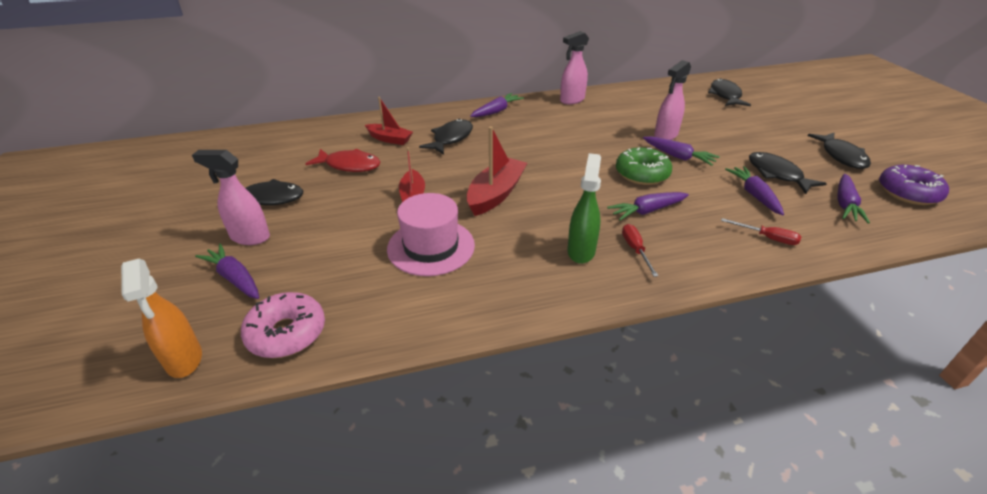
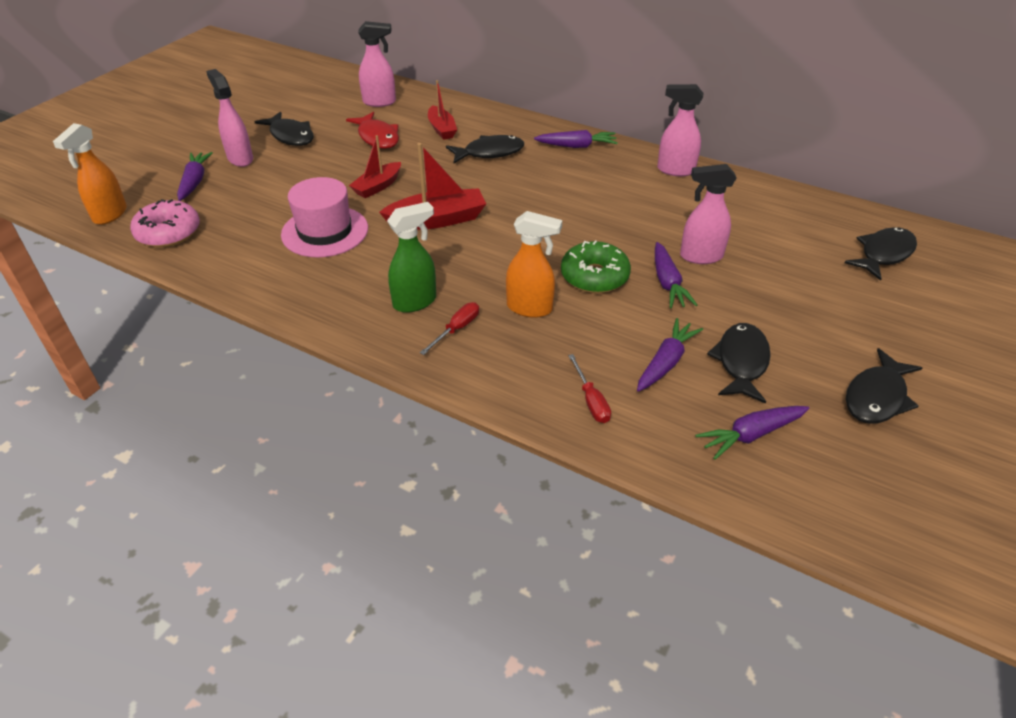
camera: 45 degrees right, 5 degrees up
purple carrot [607,192,689,221] -> orange spray bottle [506,211,562,318]
purple donut [879,165,949,205] -> none
none -> pink spray bottle [358,21,396,107]

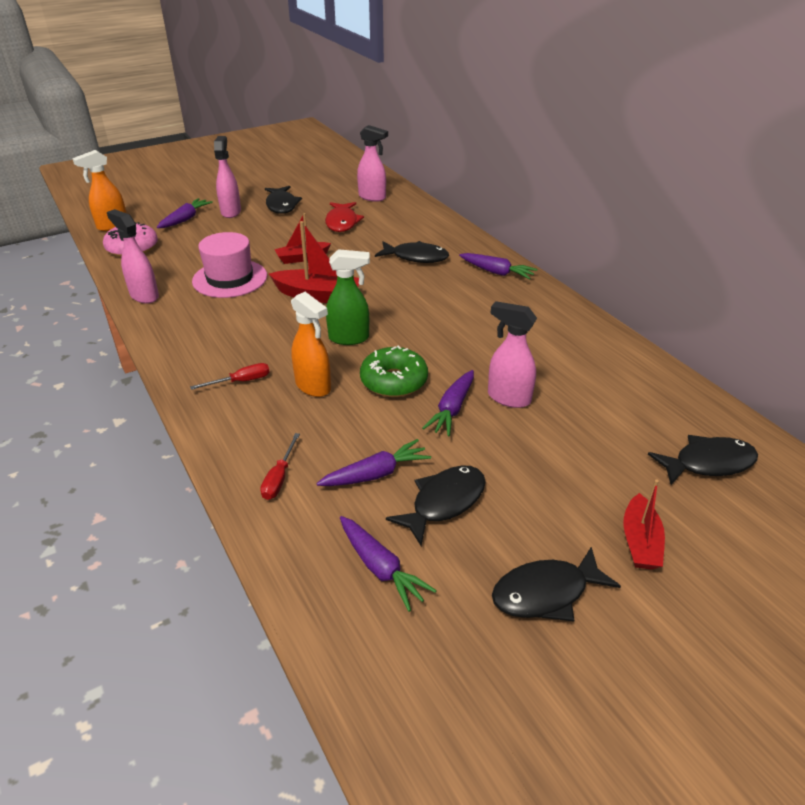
camera: 30 degrees right, 5 degrees down
green spray bottle [387,202,436,313] -> green spray bottle moved to [326,249,370,345]
red boat [428,80,457,140] -> red boat moved to [623,479,665,570]
pink spray bottle [657,84,704,176] -> pink spray bottle moved to [107,209,159,303]
purple carrot [695,406,809,460] -> purple carrot turned 135 degrees counterclockwise [340,516,437,612]

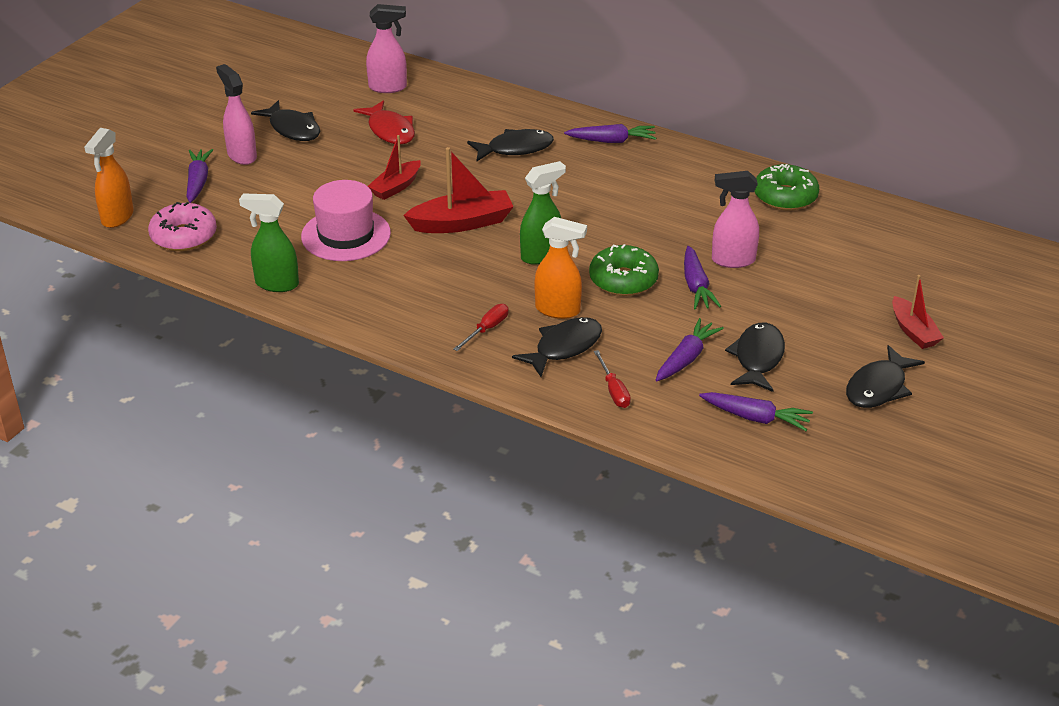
camera: 30 degrees left, 0 degrees up
pink spray bottle [107,209,159,303] -> green spray bottle [239,193,299,292]
black fish [648,435,758,485] -> black fish moved to [512,317,602,377]
none -> green donut [754,164,819,211]

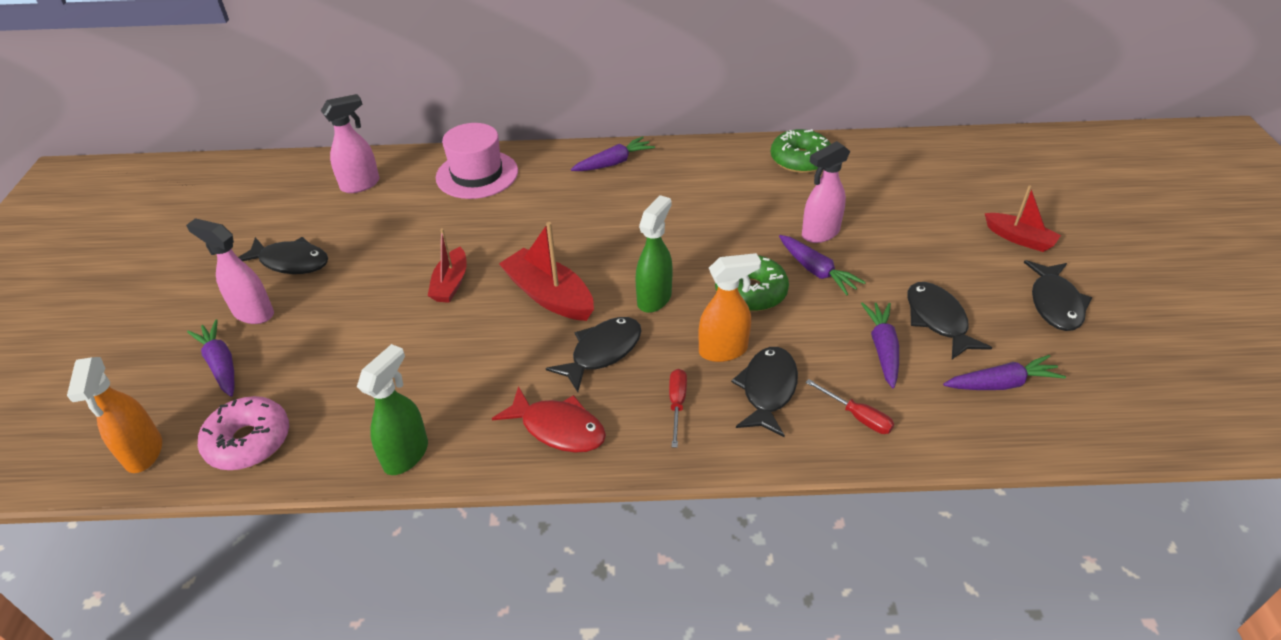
camera: 30 degrees left, 5 degrees up
green spray bottle [239,193,299,292] -> green spray bottle turned 135 degrees clockwise [357,344,428,475]
pink hat [301,180,391,261] -> pink hat moved to [436,123,518,199]
red fish [353,100,415,145] -> red fish moved to [492,386,606,453]
red boat [403,147,514,233] -> red boat turned 90 degrees counterclockwise [499,222,594,321]
black fish [467,129,554,161] -> black fish moved to [546,317,641,392]

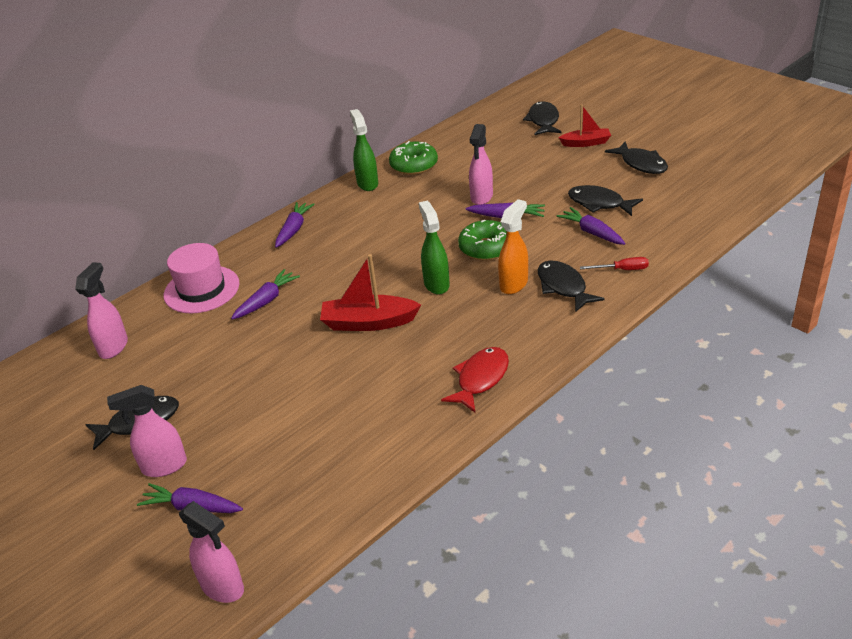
camera: 40 degrees left, 5 degrees down
orange spray bottle [67,357,162,473] -> pink spray bottle [179,501,244,603]
pink donut [198,396,289,470] -> none
green spray bottle [357,344,428,475] -> green spray bottle moved to [350,109,378,191]
red boat [428,228,467,303] -> none
red fish [492,386,606,453] -> red fish turned 45 degrees counterclockwise [441,347,509,413]
black fish [546,317,641,392] -> black fish moved to [523,101,562,135]
red screwdriver [669,369,687,448] -> none
purple carrot [943,355,1066,390] -> purple carrot moved to [231,269,300,319]

